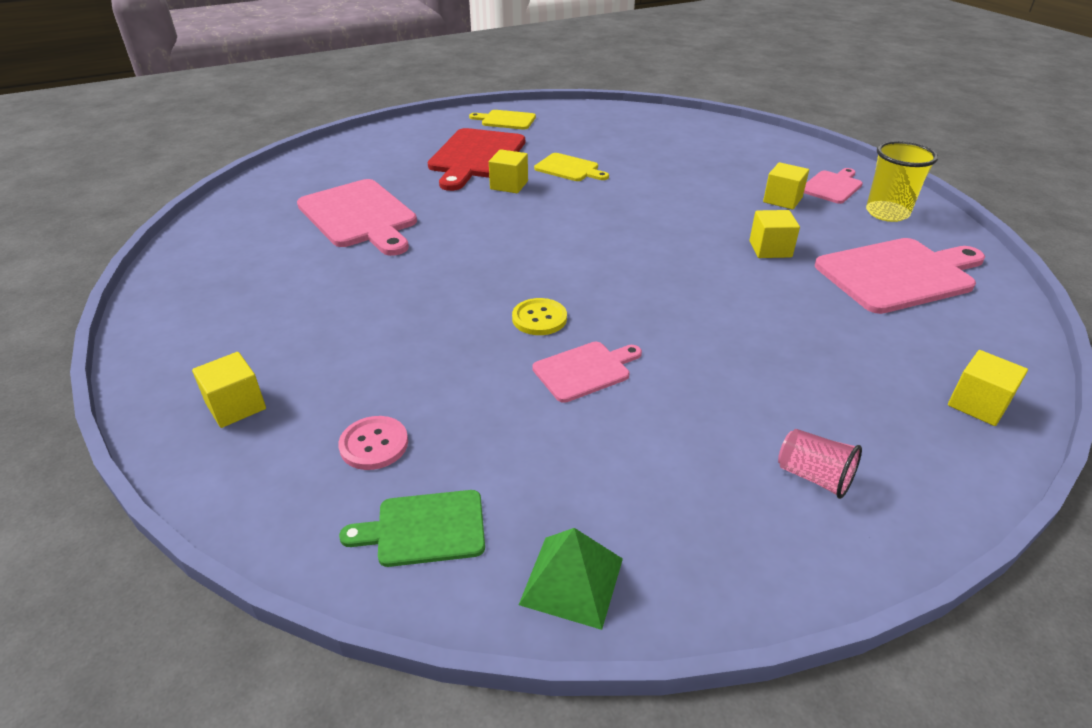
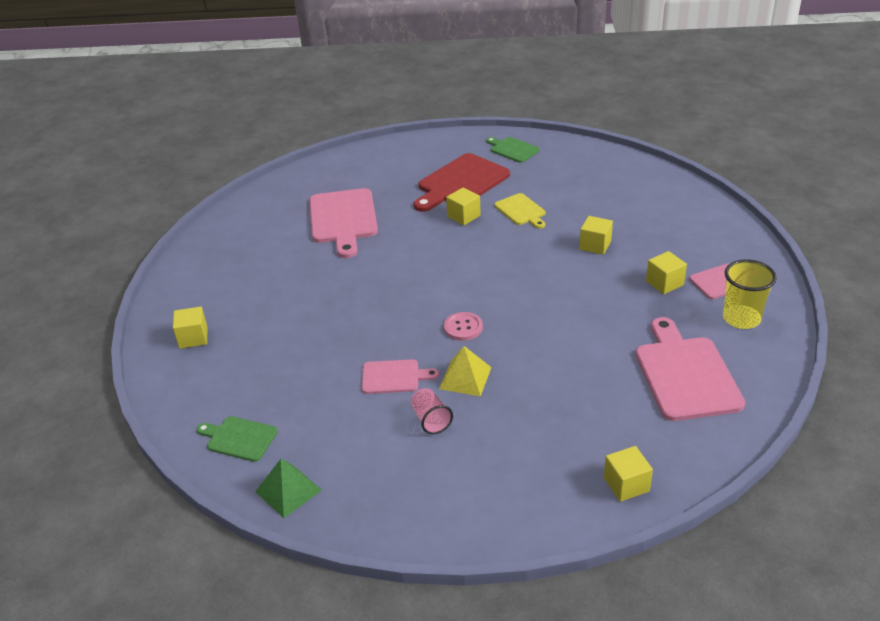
camera: 30 degrees right, 0 degrees up
pink button [338,416,408,470] -> pink button moved to [444,312,483,341]
yellow cutting board [469,110,536,130] -> green cutting board [486,137,540,163]
yellow button [512,298,567,335] -> none
yellow cube [749,210,800,258] -> yellow cube moved to [579,216,613,255]
pink cup [778,429,862,499] -> pink cup moved to [411,388,453,434]
pink cutting board [815,238,985,314] -> pink cutting board turned 105 degrees counterclockwise [636,317,745,421]
none -> yellow pyramid [439,346,492,396]

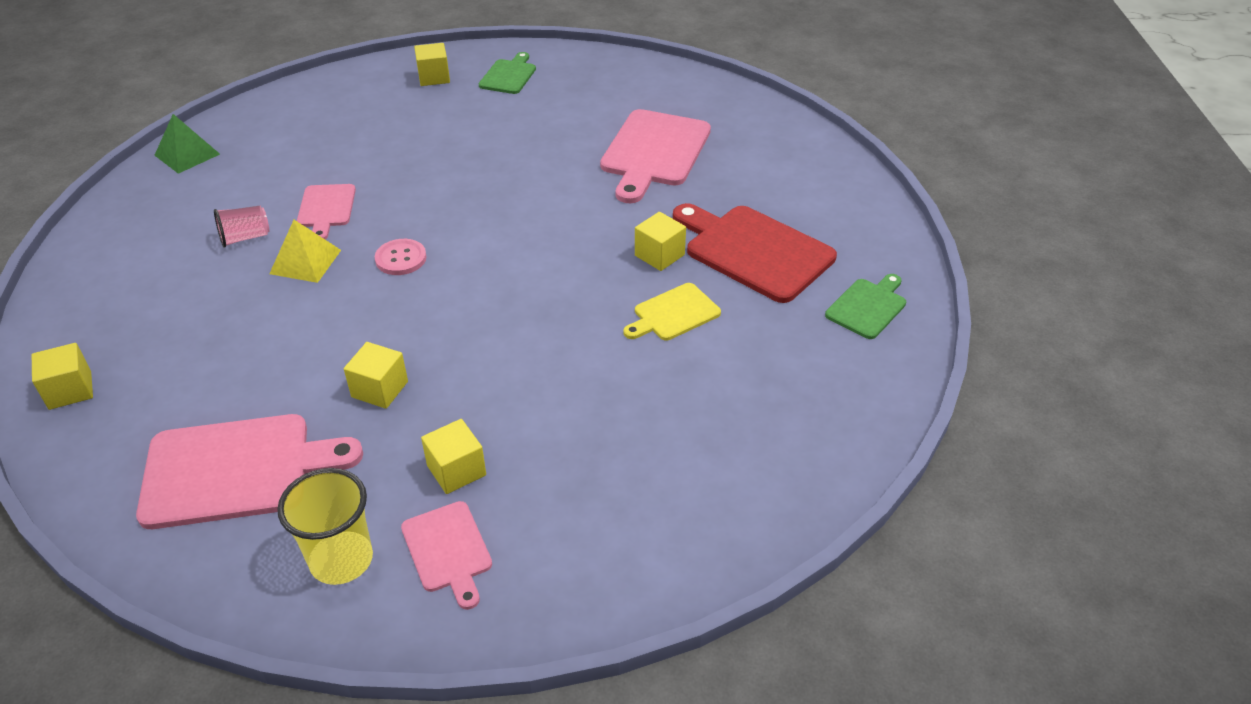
camera: 85 degrees right, 5 degrees up
green cutting board [197,416,278,462] -> green cutting board moved to [479,52,536,94]
pink cutting board [309,188,378,258] -> pink cutting board turned 60 degrees counterclockwise [600,109,711,203]
yellow cube [579,216,613,255] -> yellow cube moved to [344,342,408,409]

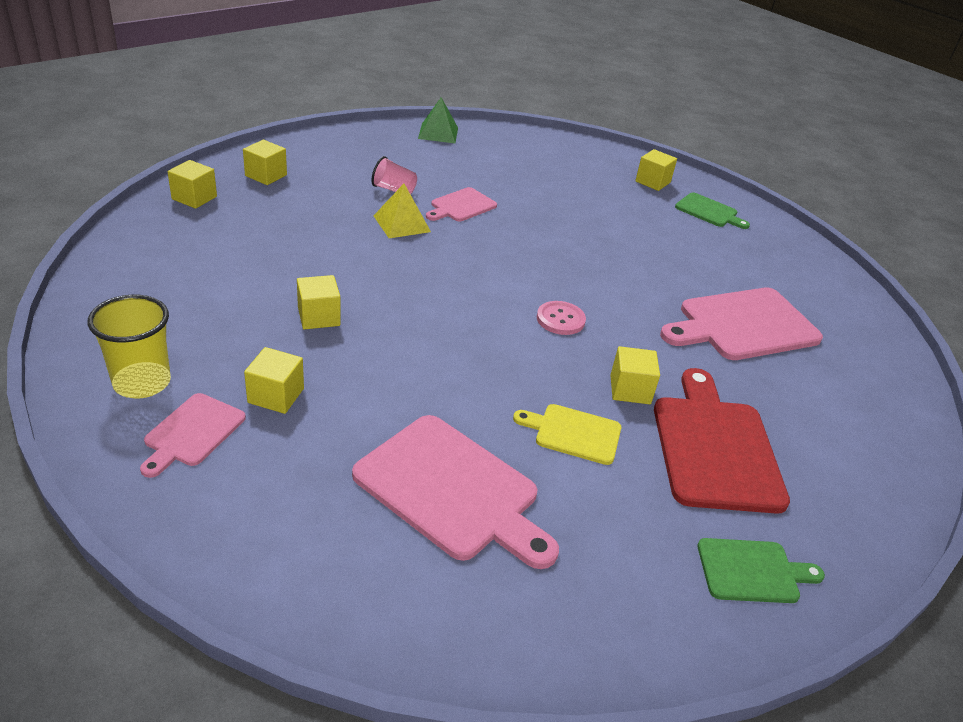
camera: 45 degrees right, 5 degrees down
pink cutting board [136,414,363,529] -> pink cutting board moved to [352,415,559,569]
pink button [374,239,427,275] -> pink button moved to [537,301,586,335]
green cutting board [479,52,536,94] -> green cutting board turned 60 degrees clockwise [675,192,750,229]
none -> yellow cube [243,140,287,185]

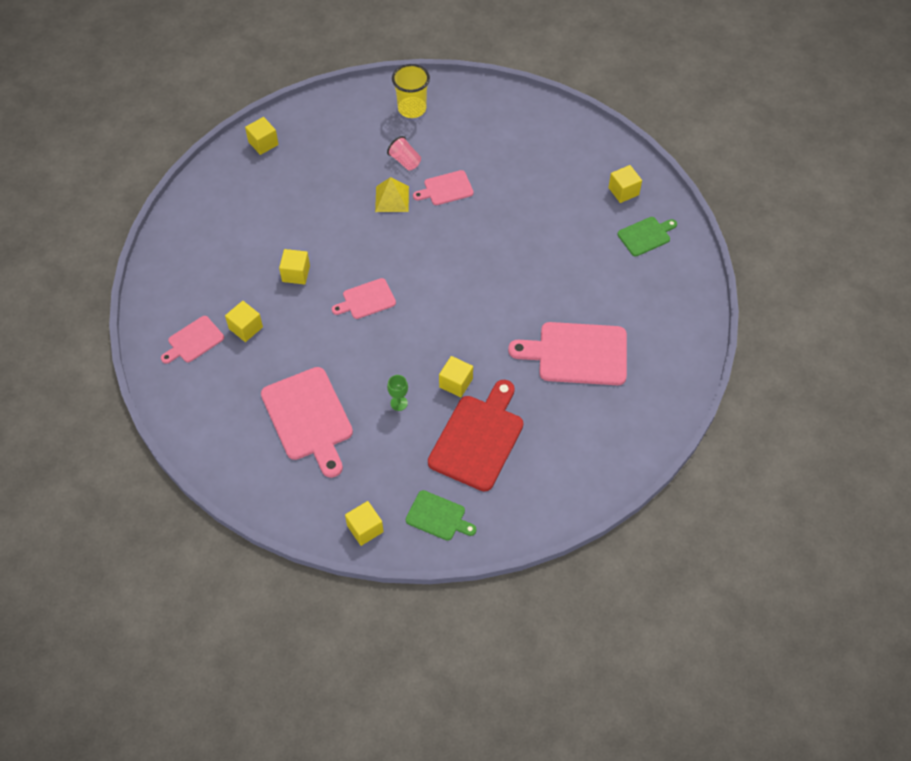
camera: 30 degrees right, 20 degrees up
yellow cup [88,294,171,398] -> yellow cup moved to [392,64,430,118]
yellow cube [243,140,287,185] -> yellow cube moved to [345,501,384,546]
green pyramid [418,97,458,143] -> none
yellow cutting board [513,404,621,465] -> green goblet [387,375,408,411]
pink button [537,301,586,335] -> none
green cutting board [675,192,750,229] -> green cutting board turned 90 degrees counterclockwise [617,217,677,256]
none -> pink cutting board [332,278,396,319]

